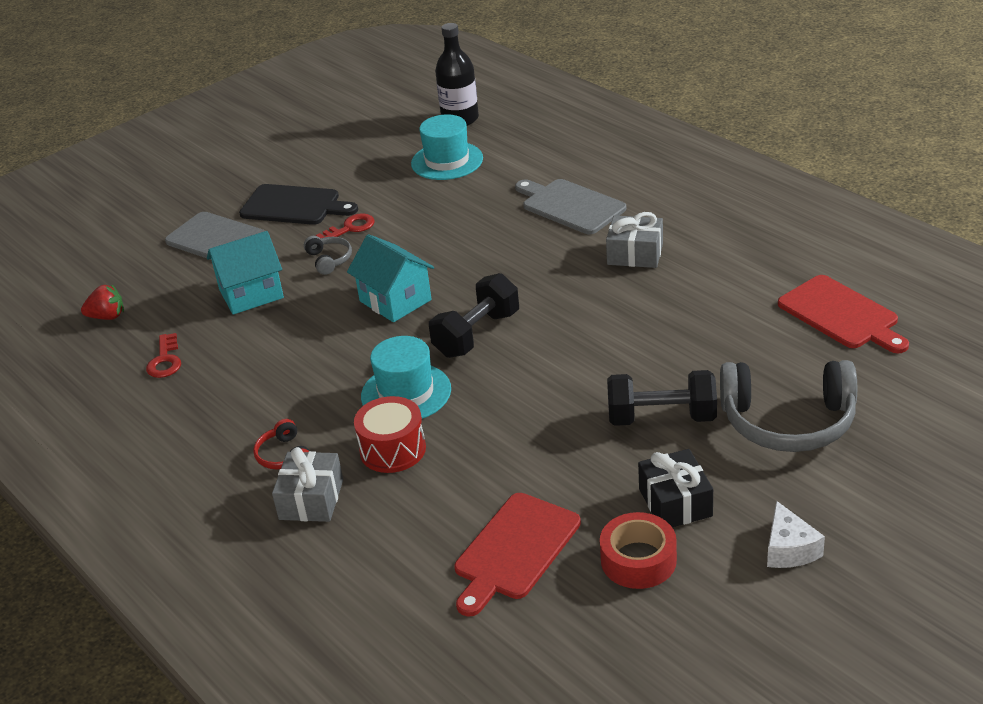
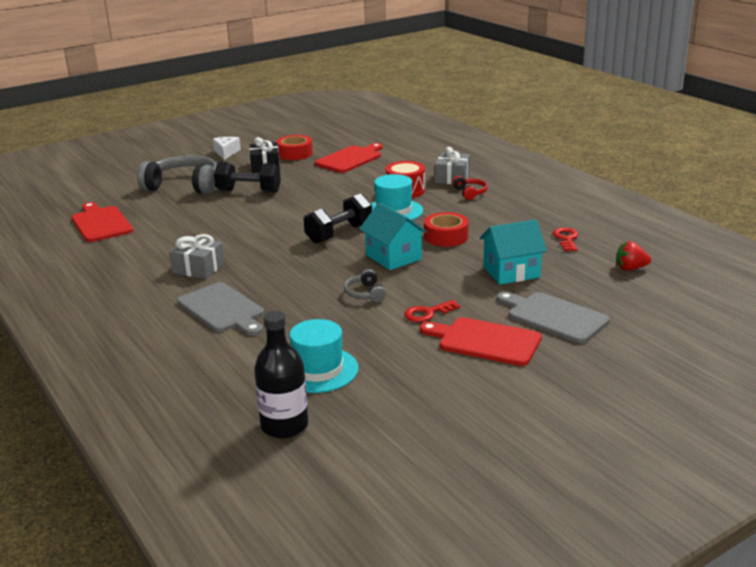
camera: 175 degrees left, 10 degrees down
black cutting board [239,184,358,225] -> red cutting board [420,317,542,366]
grey headphones [304,236,352,275] -> grey headphones moved to [344,269,386,302]
none -> red tape [424,212,469,247]

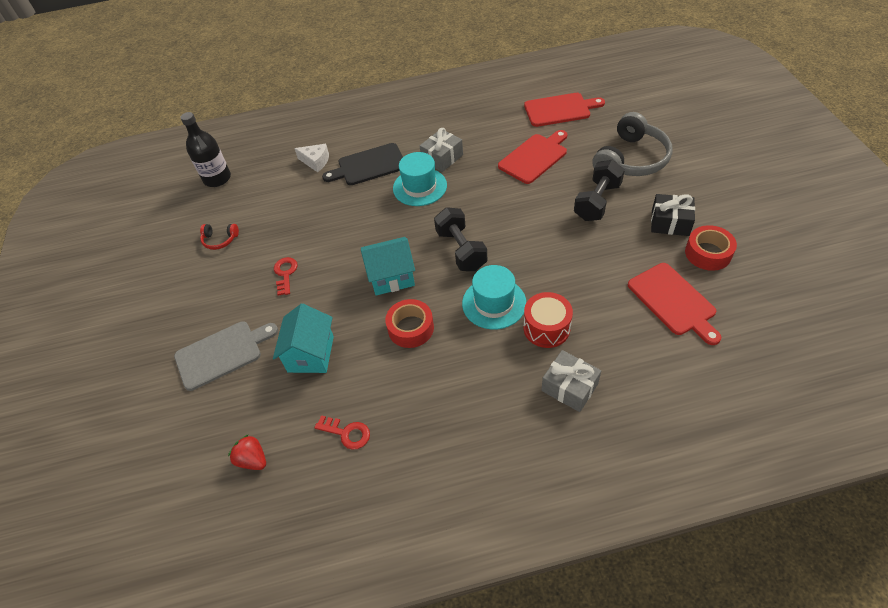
camera: 115 degrees right, 25 degrees up
grey cutting board [177,282,264,336] -> black cutting board [322,143,403,185]
white cheese [213,137,241,160] -> white cheese moved to [294,144,329,172]
turquoise hat [289,319,359,393] -> turquoise hat moved to [393,152,447,206]
grey headphones [344,269,386,302] -> none
red cutting board [420,317,542,366] -> red cutting board moved to [498,130,567,184]
red headphones [452,176,487,200] -> red headphones moved to [200,224,239,250]
red strawberry [616,241,651,270] -> red strawberry turned 75 degrees counterclockwise [228,434,266,470]

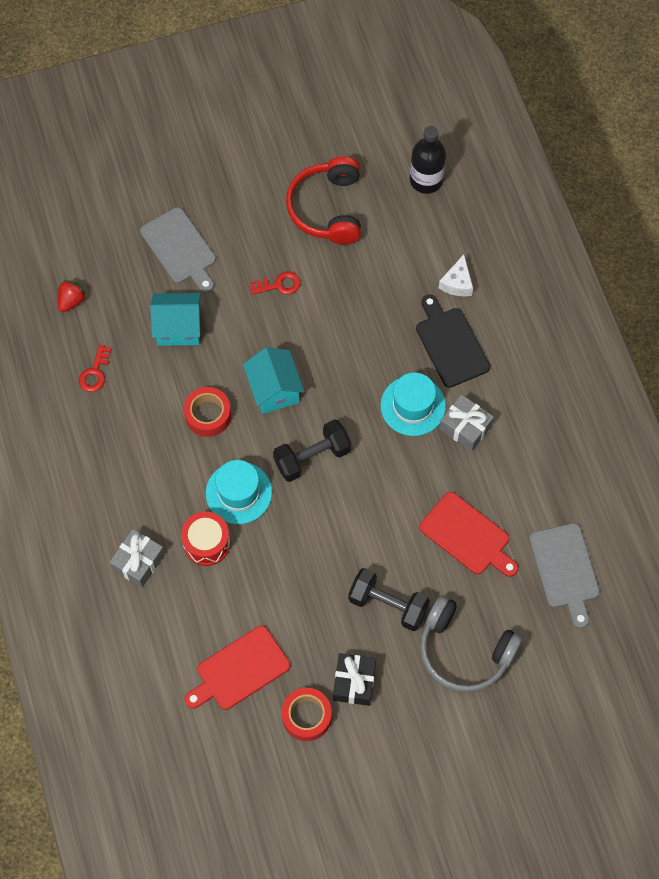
camera: 80 degrees right, 15 degrees up
red headphones [200,224,239,250] -> red headphones [286,156,361,245], size x2.20
red cutting board [524,93,605,127] -> grey cutting board [529,523,600,628]

